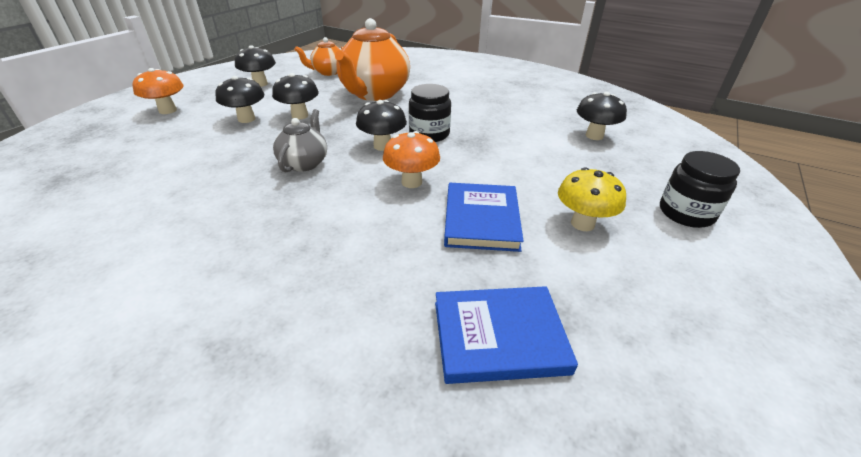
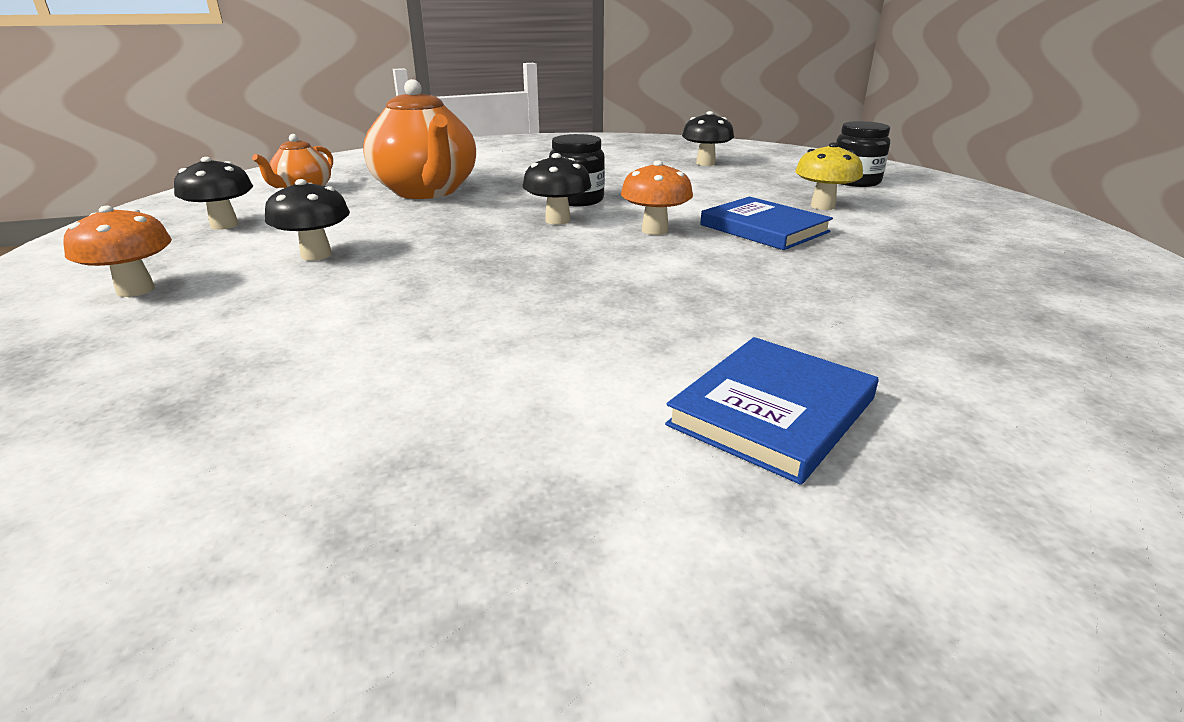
camera: 45 degrees left, 10 degrees down
black mushroom [272,73,319,120] -> none
grey teapot [273,109,327,172] -> none
blue book [435,286,578,384] -> blue book moved to [665,337,878,485]

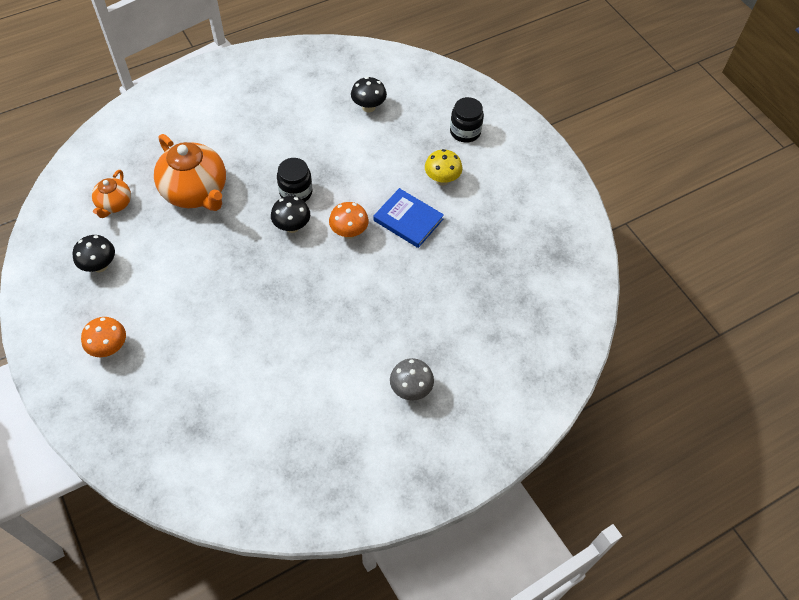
camera: 15 degrees left, 30 degrees up
black mushroom [265,179,350,261] -> none
blue book [665,337,878,485] -> grey mushroom [390,358,434,401]

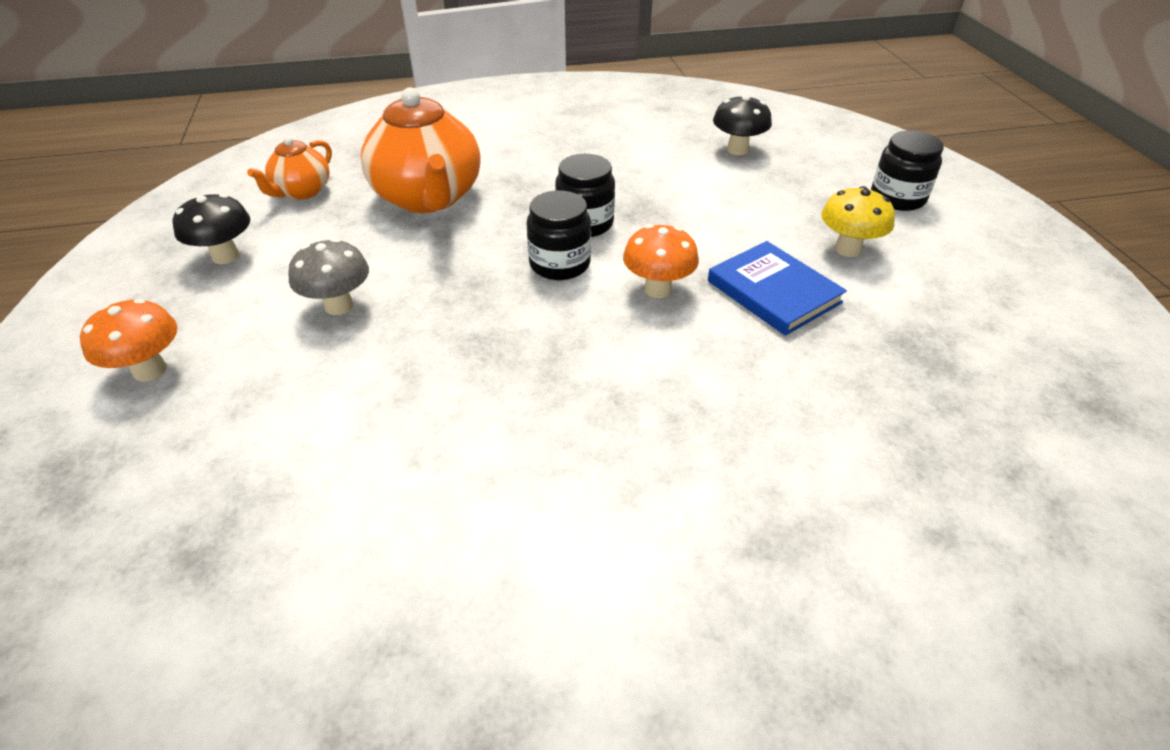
camera: 20 degrees right, 15 degrees down
black mushroom [271,196,310,233] -> black jar [527,190,591,280]
grey mushroom [390,358,434,401] -> grey mushroom moved to [288,238,369,315]

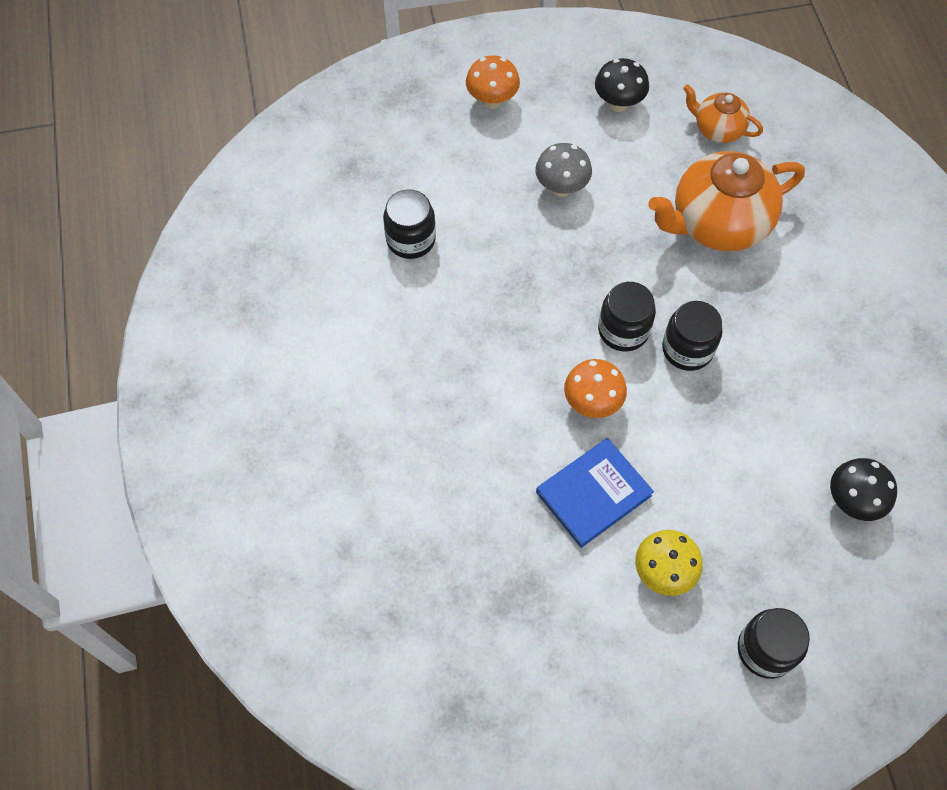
camera: 90 degrees right, 20 degrees up
none -> black jar [383,189,436,259]

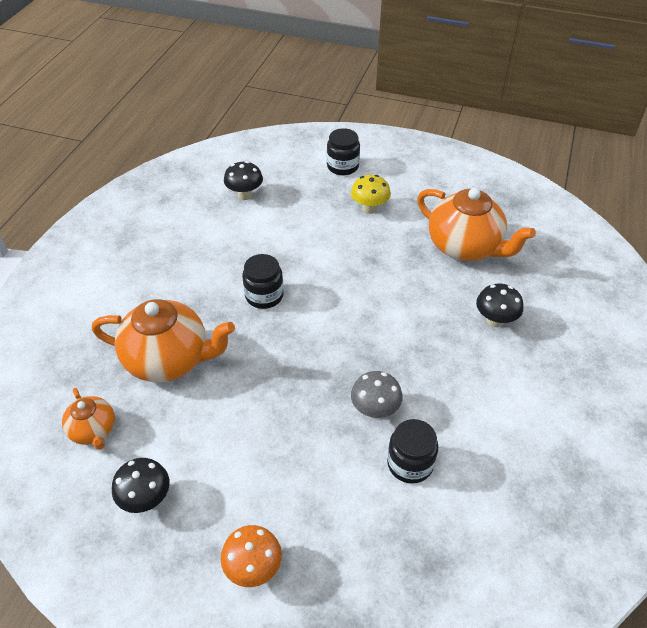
camera: 150 degrees left, 15 degrees down
grey mushroom [535,143,592,197] -> grey mushroom moved to [351,371,403,419]
blue book [536,438,654,548] -> none
orange mushroom [564,359,627,418] -> none
black jar [598,282,656,352] -> none
none -> orange teapot [417,188,536,261]
none -> black mushroom [476,284,524,327]

